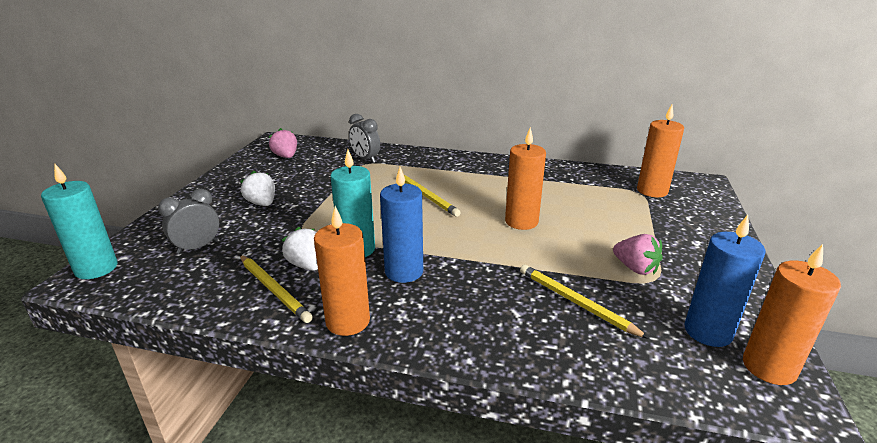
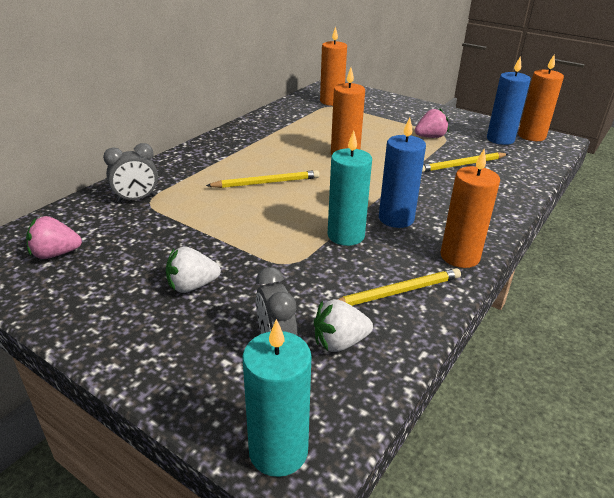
camera: 70 degrees left, 5 degrees up
white strawberry [282,227,318,271] -> white strawberry moved to [314,299,373,352]

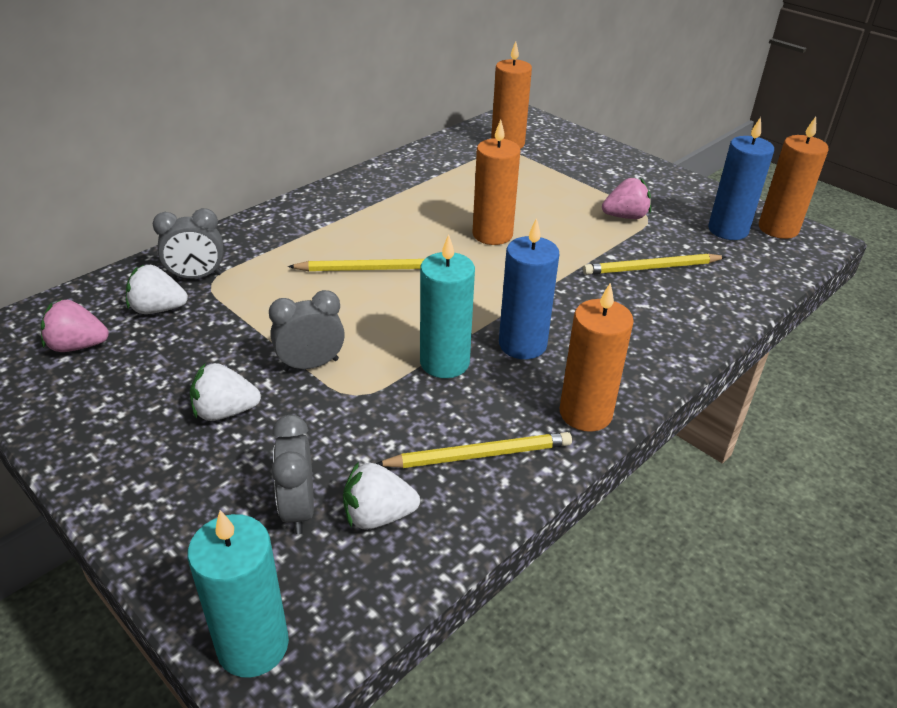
camera: 10 degrees right, 5 degrees up
none -> white strawberry [126,265,188,314]
none -> grey clock [269,290,345,371]

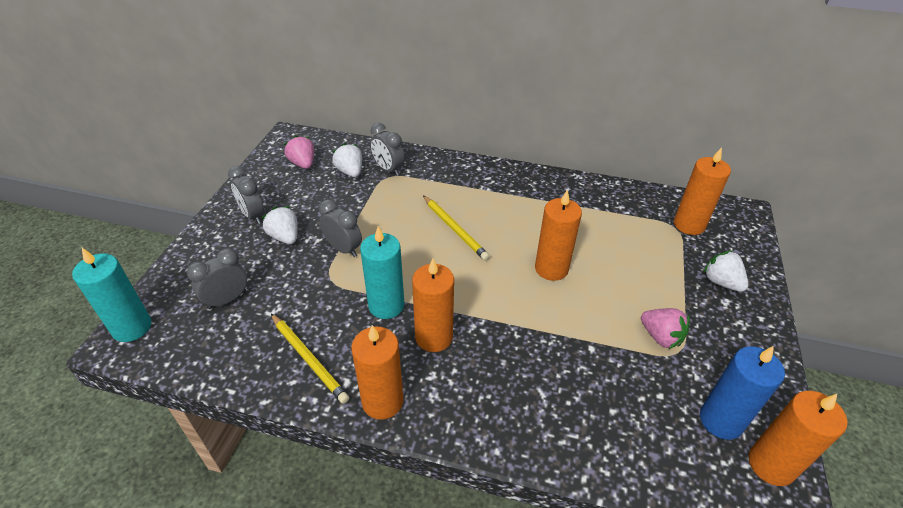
camera: 60 degrees right, 5 degrees up
white strawberry [343,462,420,530] -> white strawberry moved to [703,250,749,292]
blue candle [499,218,559,359] -> orange candle [412,259,454,352]
yellow pencil [583,253,726,275] -> none
none -> grey clock [228,166,264,224]

